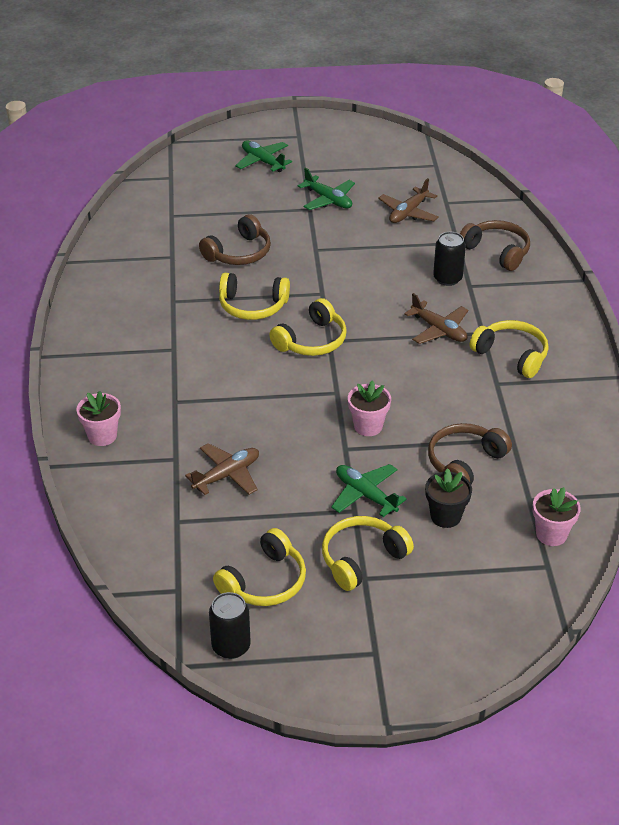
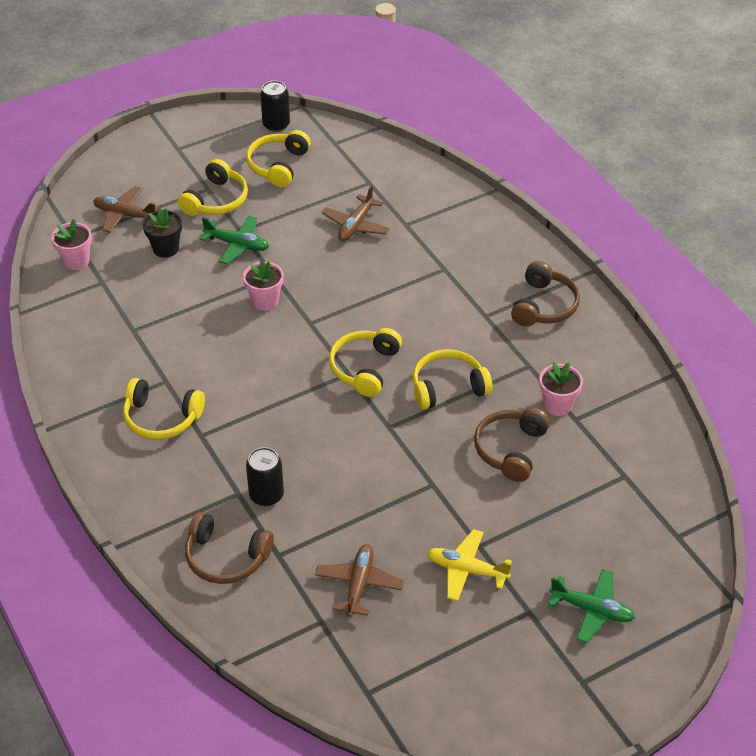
camera: 155 degrees right, 5 degrees up
pink flower pot [76,391,121,446] -> pink flower pot moved to [539,362,583,416]
green plane [298,167,355,210] -> yellow plane [427,529,512,601]
brown plane [404,293,468,344] -> brown plane moved to [93,186,160,233]
brown headphones [428,423,512,484] -> brown headphones moved to [511,261,580,326]

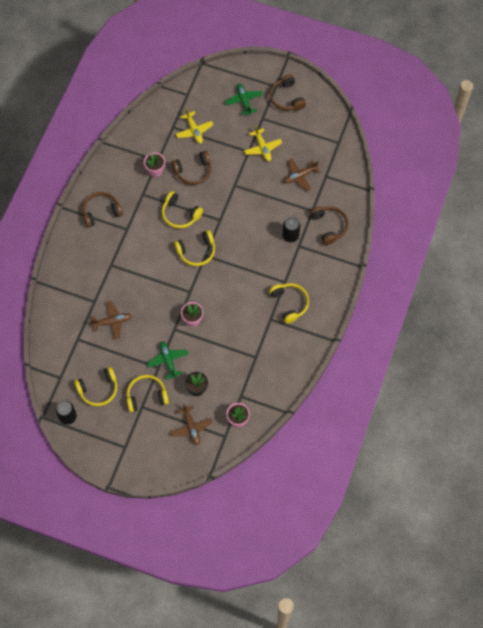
camera: 130 degrees left, 20 degrees up
none -> yellow plane [176,108,213,144]
none -> brown headphones [269,74,306,111]

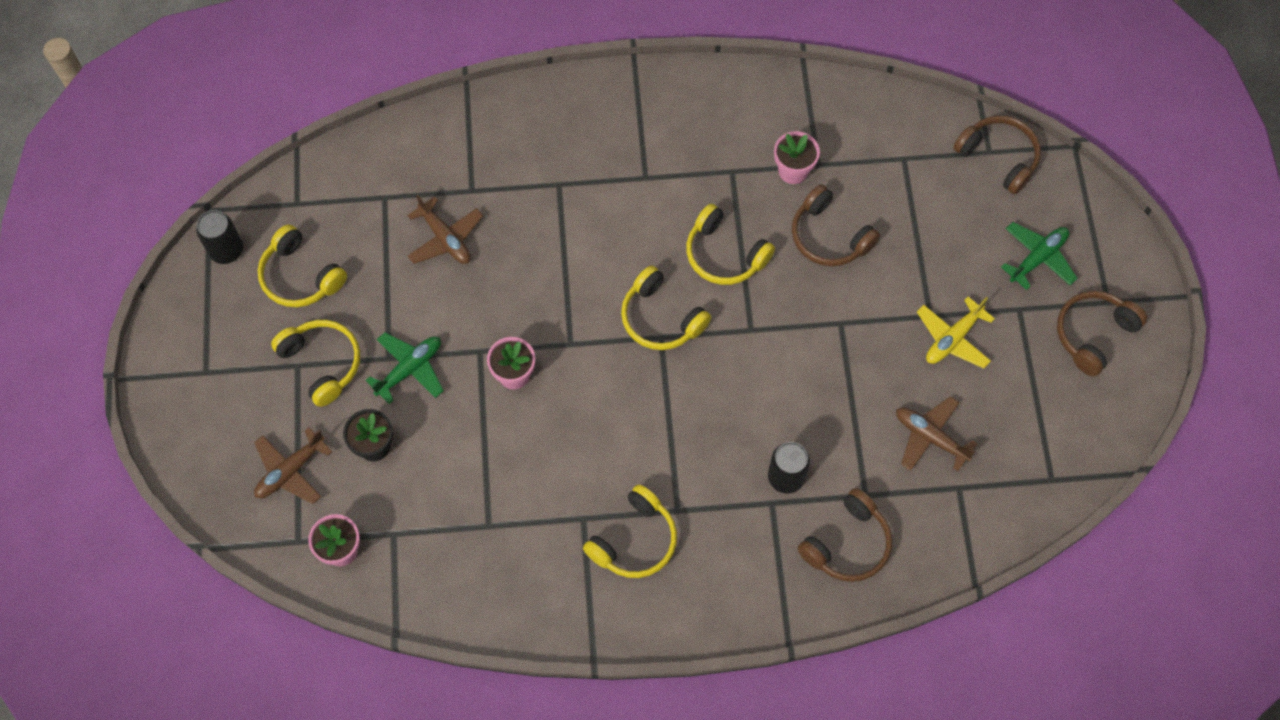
camera: 65 degrees right, 0 degrees up
brown headphones [82,192,123,227] -> brown headphones moved to [953,116,1041,194]
yellow headphones [162,191,203,229] -> yellow headphones turned 60 degrees counterclockwise [686,204,775,285]
yellow plane [176,108,213,144] -> none

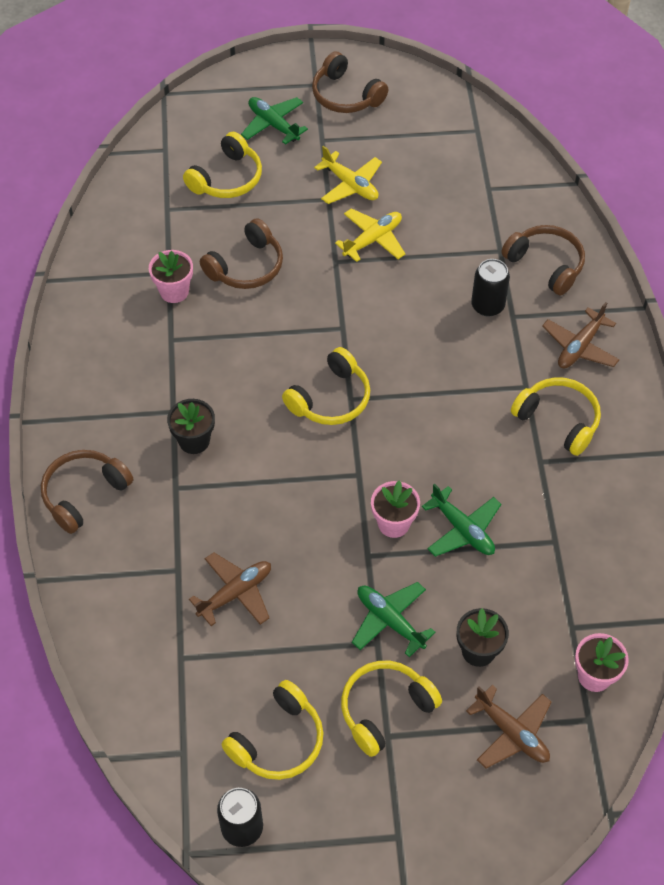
camera: 90 degrees left, 10 degrees down
yellow headphones [686,204,775,285] -> yellow headphones moved to [183,132,262,198]
brown plane [896,396,978,471] -> brown plane moved to [542,302,620,369]
brown headphones [953,116,1041,194] -> brown headphones moved to [41,450,133,534]
none -> black flower pot [167,399,215,454]
none -> yellow plane [335,208,405,262]
none -> green plane [422,483,501,557]

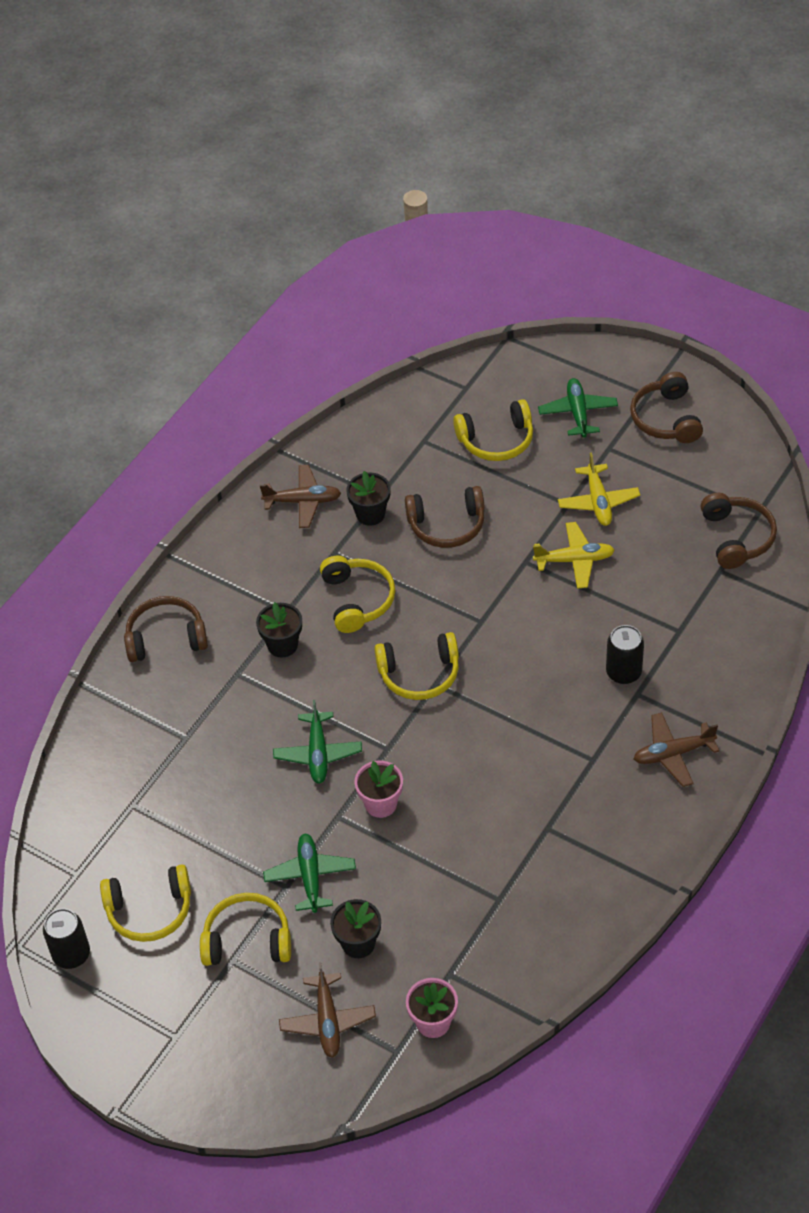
camera: 40 degrees right, 5 degrees down
pink flower pot [149,250,193,303] -> black flower pot [346,471,391,526]
brown plane [189,552,271,626] -> brown plane moved to [260,465,341,528]
green plane [422,483,501,557] -> green plane moved to [273,700,362,784]
brown headphones [501,225,585,296] -> brown headphones moved to [701,493,777,569]
yellow headphones [511,377,601,456] -> yellow headphones moved to [320,556,395,633]

